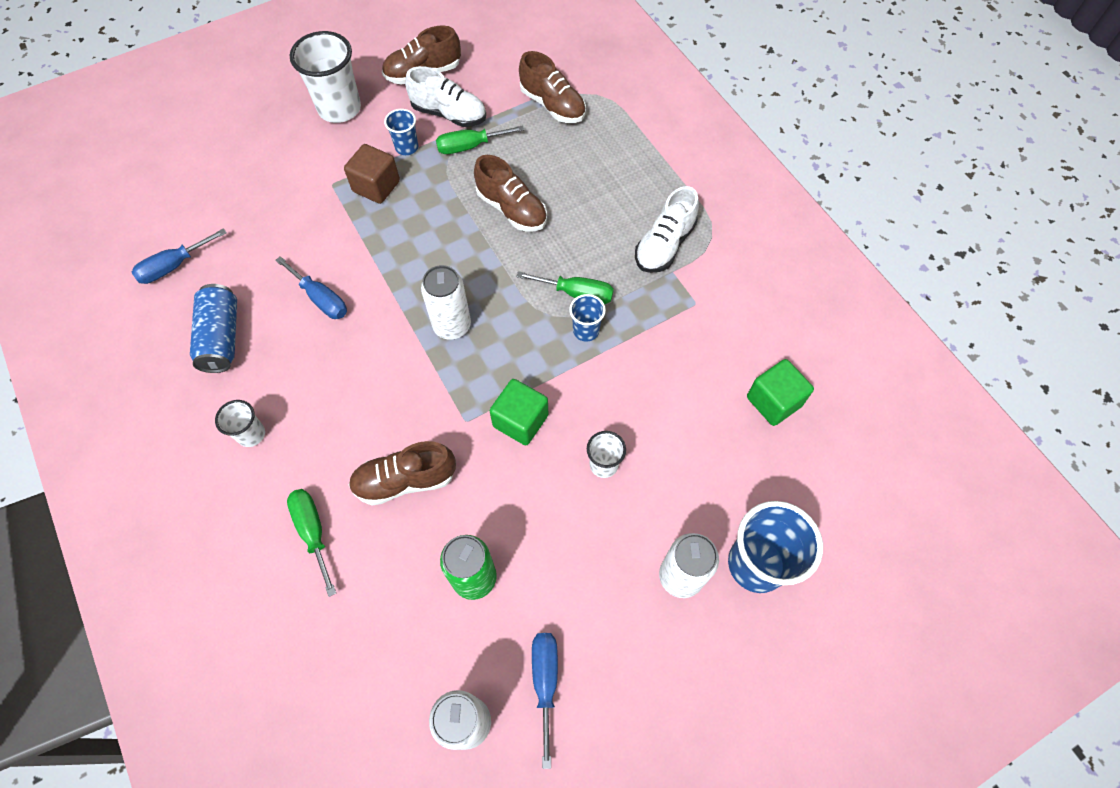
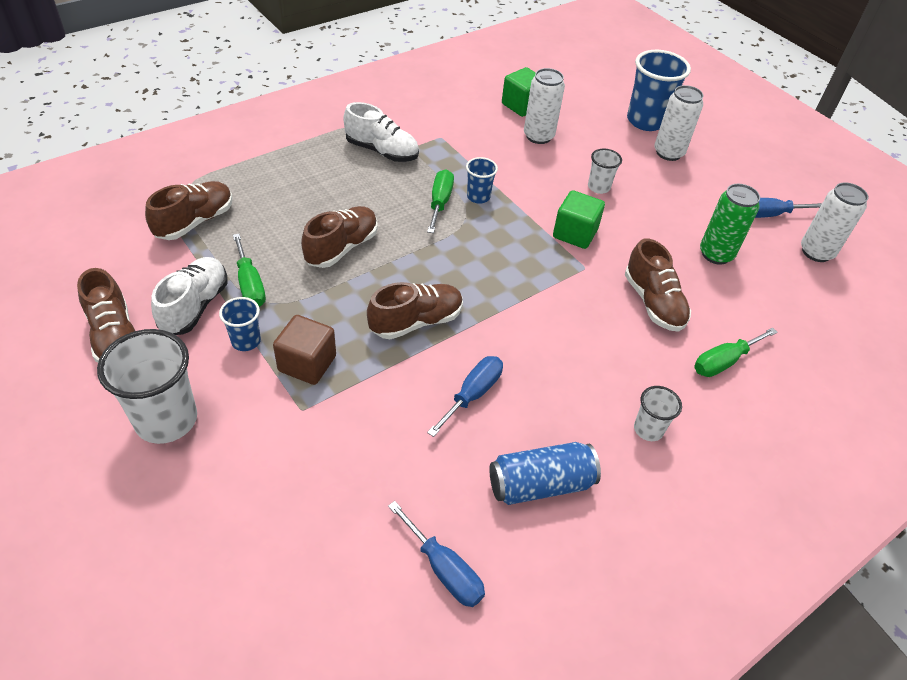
camera: 100 degrees left, 15 degrees down
white can [421,265,471,340] -> white can moved to [524,68,565,144]
none -> brown shoe [367,282,463,339]

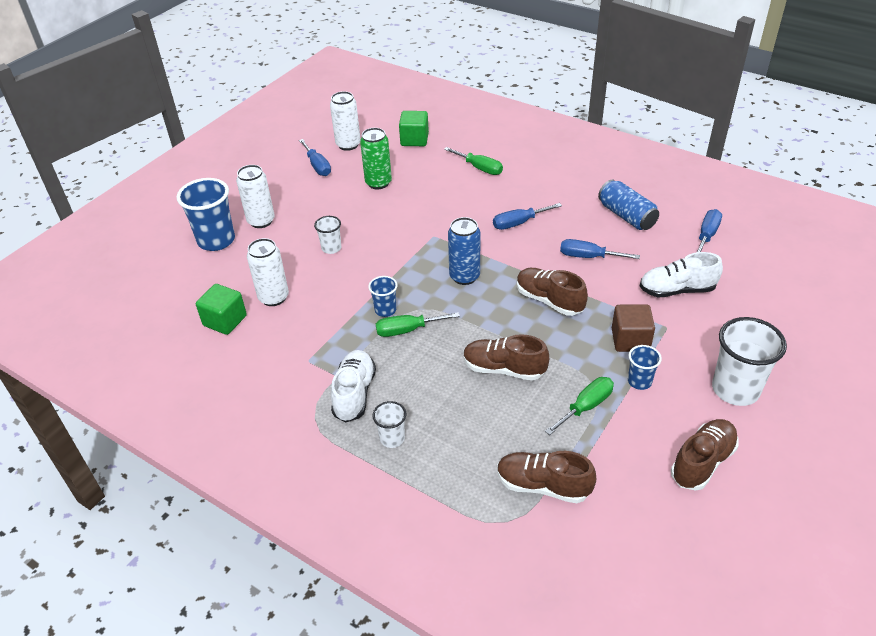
camera: 105 degrees left, 5 degrees down
white shoe [151,257,228,335] -> white shoe moved to [639,252,723,297]
green cube [553,190,605,249] -> green cube moved to [399,111,429,146]
brown shoe [625,238,691,332] -> none
white cup [634,386,682,441] -> white cup moved to [372,401,406,448]
none -> blue can [448,217,480,285]
none -> blue screwdriver [493,203,562,230]

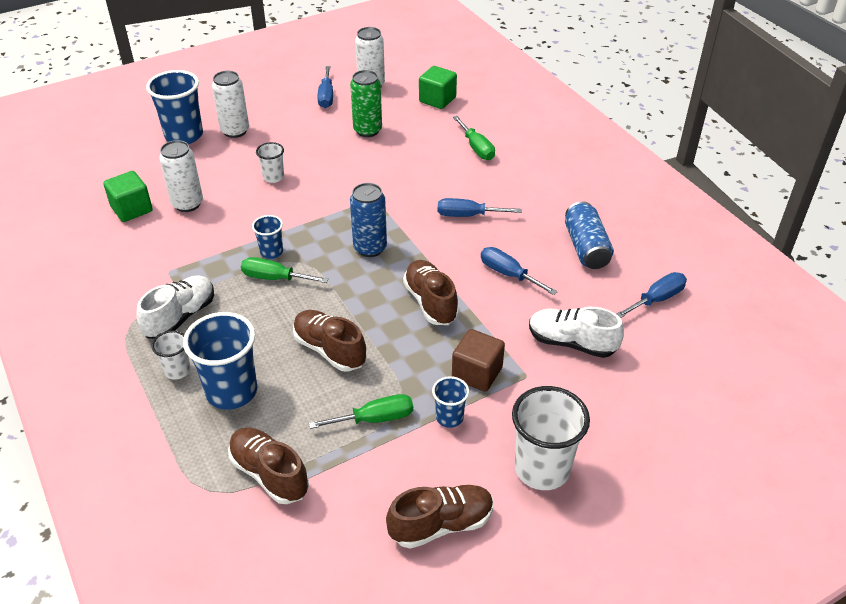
camera: 25 degrees right, 0 degrees up
none -> blue cup [183,312,257,410]

